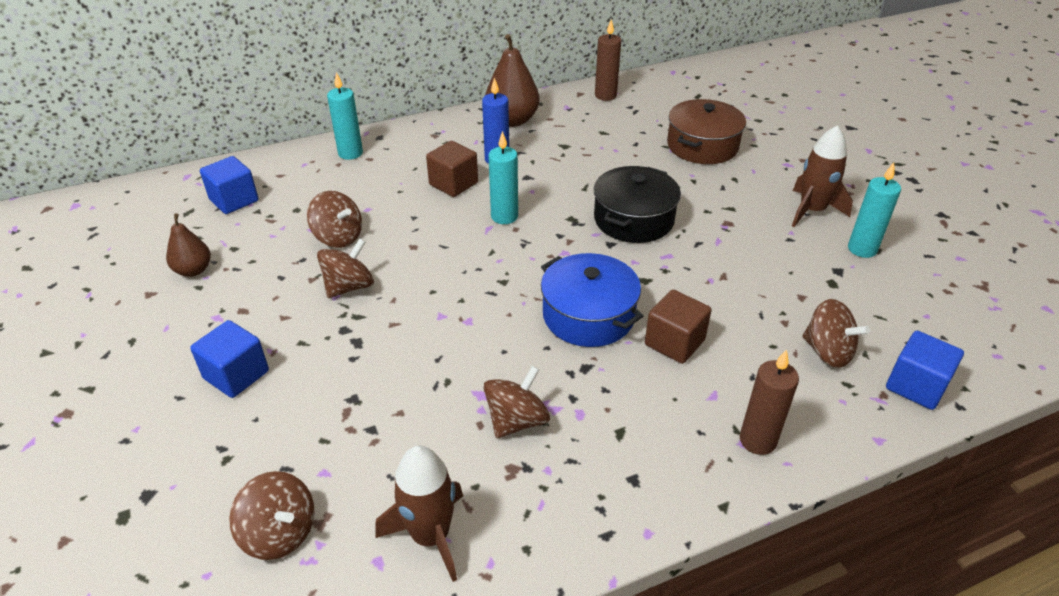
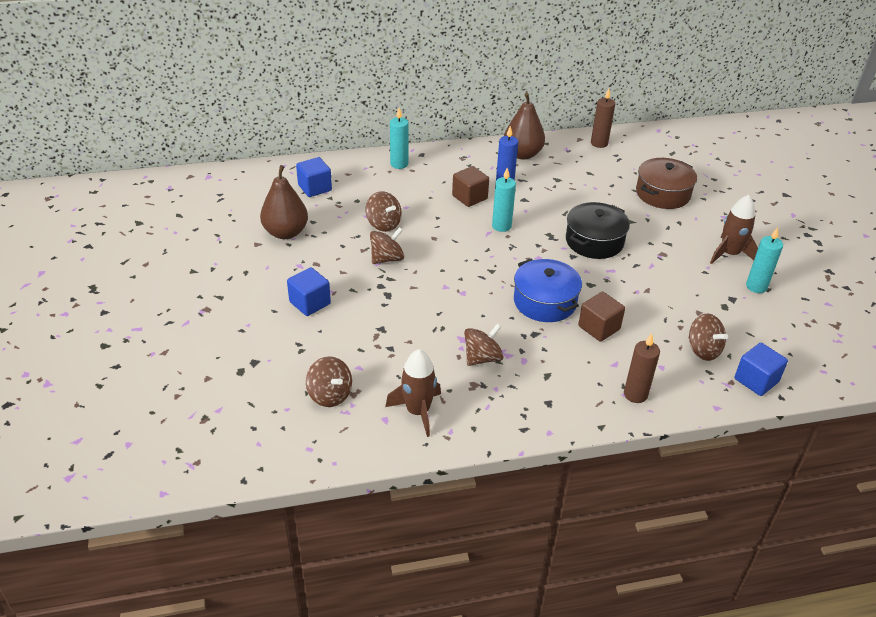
camera: 10 degrees right, 0 degrees up
brown pear [166,213,211,277] -> brown pear [260,165,308,239], size x1.68

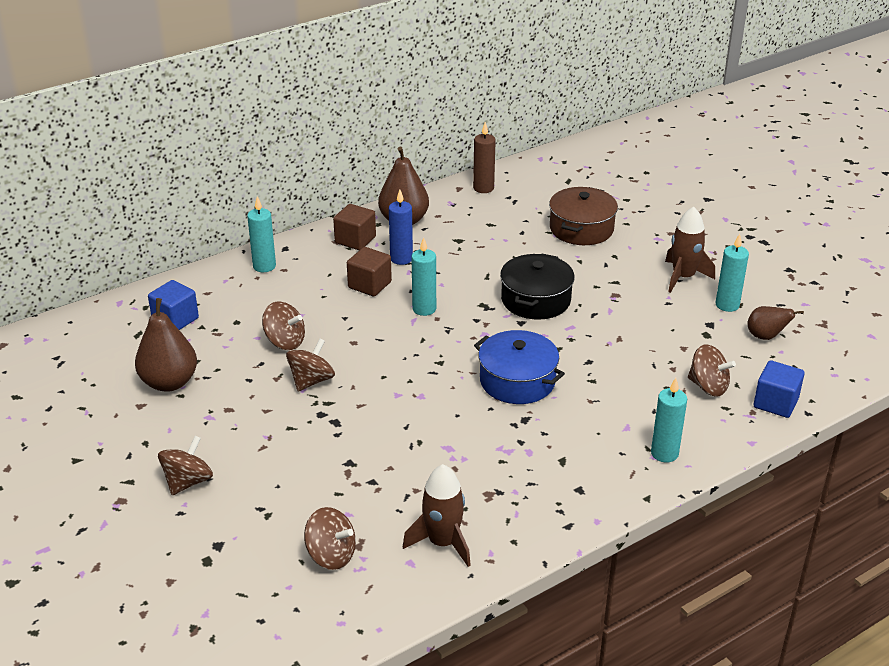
camera: 20 degrees left, 5 degrees down
blue cube [287,267,331,316] -> none
brown spinning top [464,324,504,366] -> brown spinning top moved to [158,436,213,495]
brown cube [578,292,625,342] -> brown cube moved to [333,204,376,250]
brown candle [624,333,660,403] -> turquoise candle [651,378,687,463]
none -> brown pear [747,306,804,340]

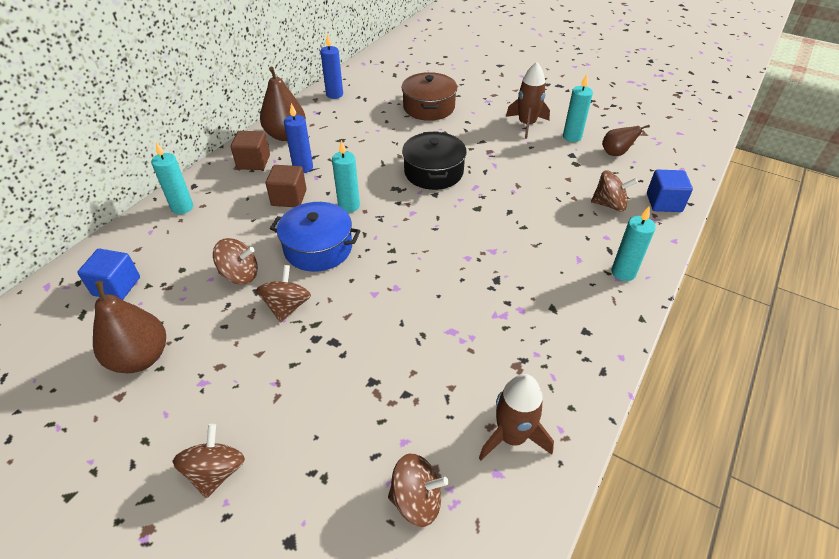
camera: 25 degrees left, 10 degrees up
brown candle [473,122,496,193] -> blue candle [320,34,343,99]
blue pot [474,330,565,404] -> blue pot moved to [270,202,360,272]

